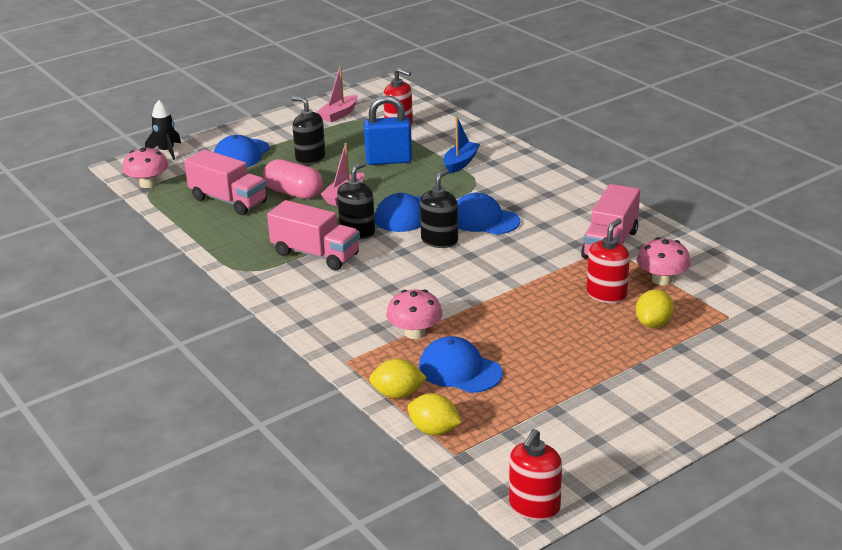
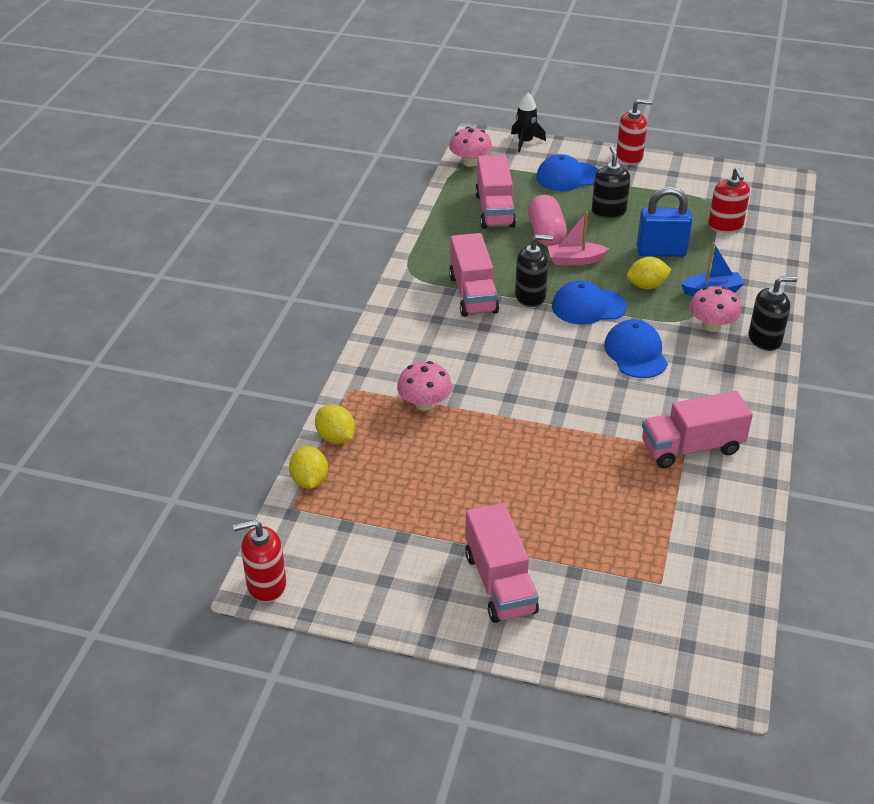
camera: 50 degrees right, 10 degrees up
pink boat [317,66,358,122] -> none
blue padlock [364,95,412,165] -> blue padlock turned 45 degrees counterclockwise [637,187,692,257]
blue cap [419,336,503,393] -> none
black soap dispenser [420,169,458,248] -> black soap dispenser moved to [749,276,798,351]
red soap dispenser [587,219,630,303] -> red soap dispenser moved to [617,99,652,165]
yellow lemon [636,289,674,328] -> yellow lemon moved to [627,257,671,289]
pink mushroom [637,237,691,285] -> pink mushroom moved to [689,286,741,332]
none -> pink truck [465,503,539,623]

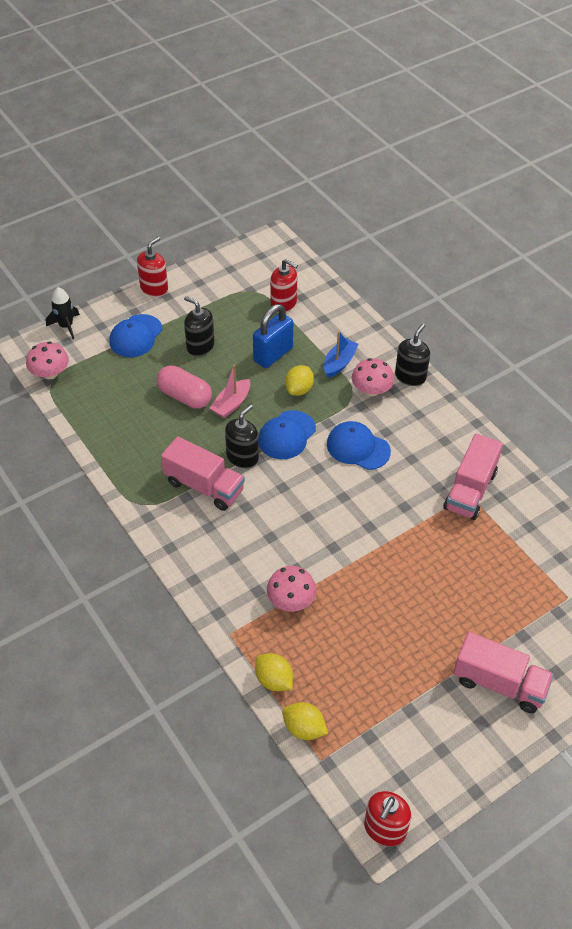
camera: 50 degrees left, 10 degrees up
yellow lemon [315,404,355,444] -> yellow lemon turned 45 degrees clockwise [255,653,293,691]
pink truck [475,155,516,229] -> none

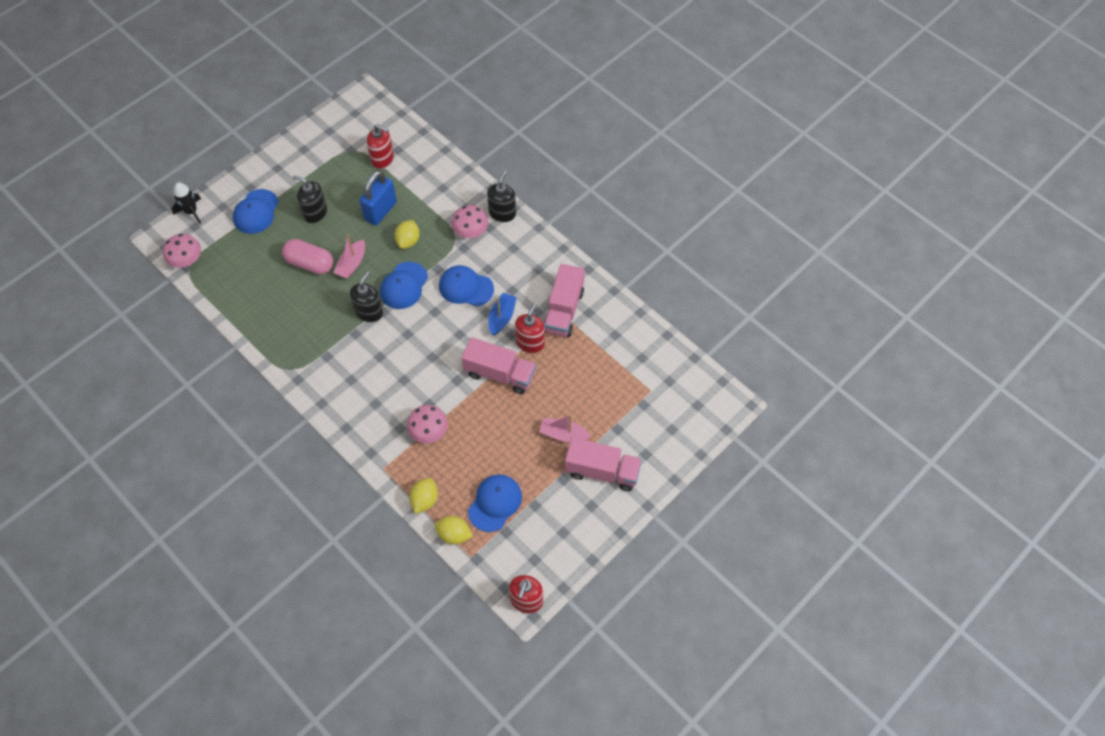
camera: 10 degrees left, 10 degrees up
red soap dispenser [137,237,168,297] -> red soap dispenser moved to [515,303,545,353]
pink truck [161,436,245,511] -> pink truck moved to [462,337,536,394]
yellow lemon [255,653,293,691] -> yellow lemon turned 75 degrees clockwise [409,478,438,514]
blue boat [324,331,359,378] -> blue boat moved to [488,293,517,335]
none -> blue cap [468,474,522,532]
none -> pink boat [539,414,591,442]

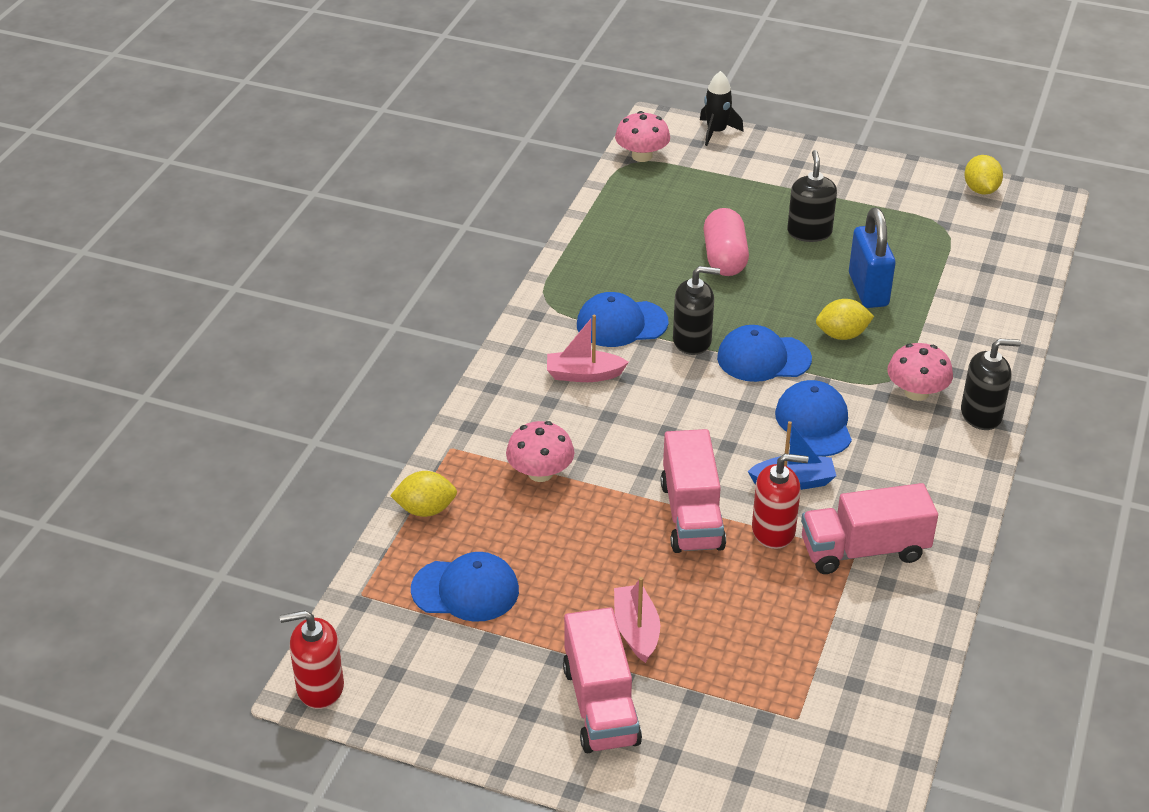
camera: 65 degrees right, 20 degrees down
blue cap [233,189,279,234] -> blue cap moved to [577,292,668,347]
pink boat [333,234,365,279] -> pink boat moved to [547,315,629,382]
blue padlock [359,171,397,226] -> blue padlock turned 75 degrees clockwise [849,208,896,308]
red soap dispenser [367,124,394,169] -> none
yellow lemon [435,516,473,545] -> yellow lemon moved to [964,155,1003,195]

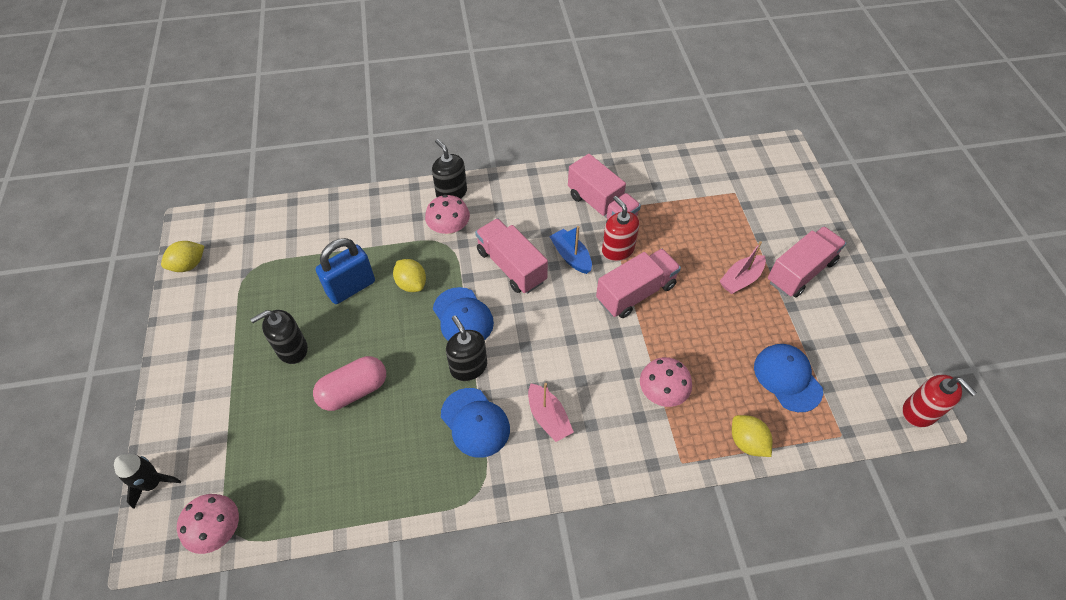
camera: 120 degrees left, 15 degrees up
blue cap [775,380,852,457] -> pink truck [475,218,548,294]

